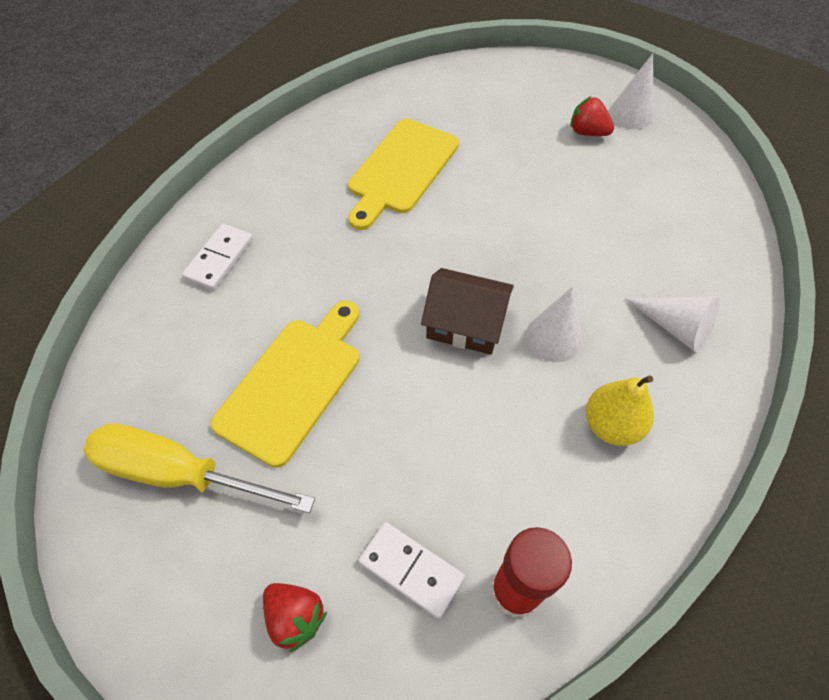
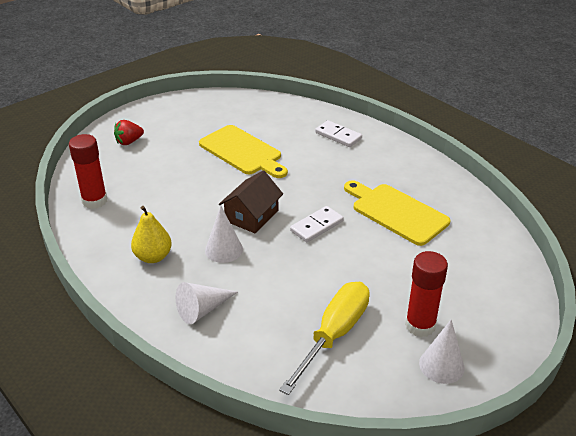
camera: 105 degrees right, 20 degrees down
yellow screwdriver [84,423,315,513] -> yellow screwdriver moved to [279,282,370,395]
white domino [358,522,465,619] -> white domino moved to [290,206,344,242]
red strawberry [570,96,614,136] -> red glue stick [405,251,448,337]

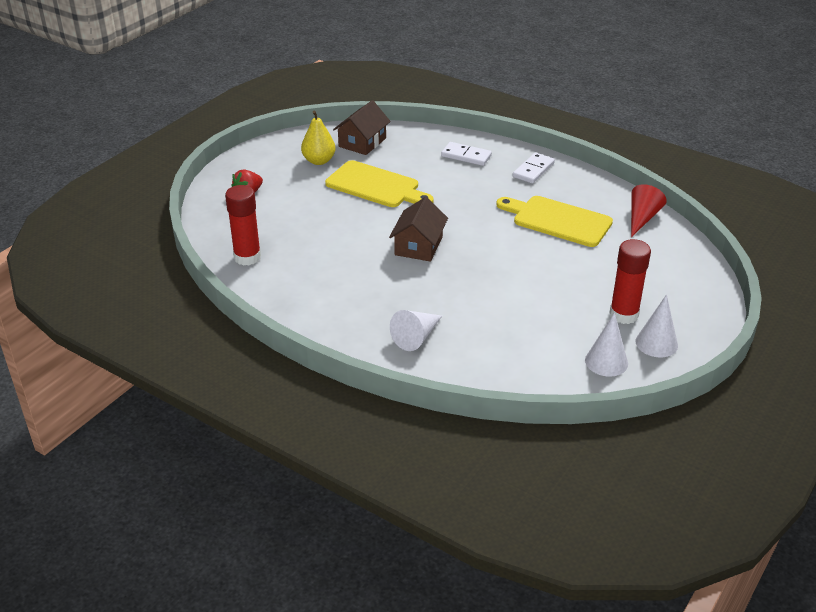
camera: 15 degrees left, 0 degrees up
yellow pear [131,206,172,263] -> yellow pear moved to [301,111,335,165]
white cone [205,206,243,263] -> white cone moved to [585,313,628,377]
yellow screwdriver [279,282,370,395] -> none
white domino [290,206,344,242] -> white domino moved to [513,153,555,184]
none -> brown house [333,100,391,155]
none -> red cone [631,184,667,237]

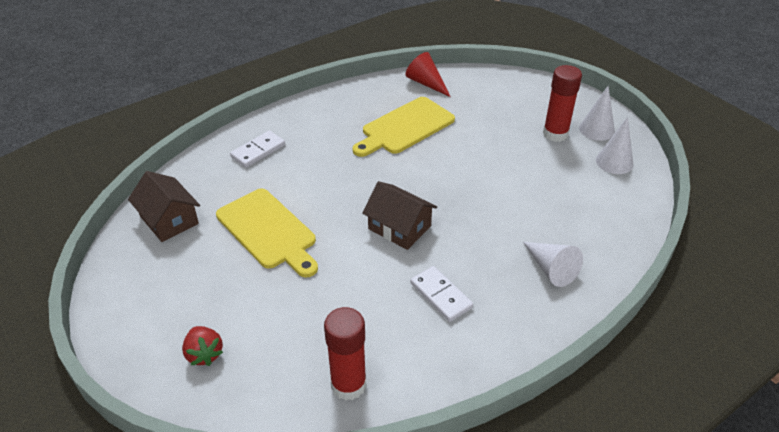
camera: 70 degrees left, 5 degrees up
yellow pear [301,111,335,165] -> none
yellow cutting board [325,160,434,207] -> yellow cutting board turned 90 degrees clockwise [216,188,318,277]
white domino [513,153,555,184] -> white domino moved to [410,266,473,322]

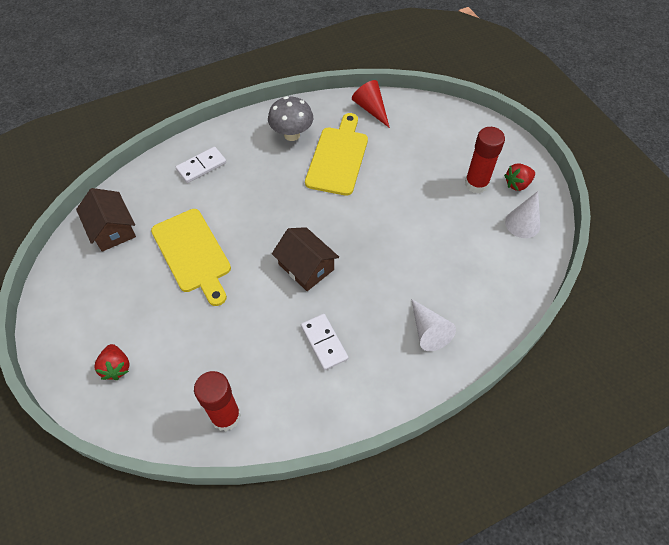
camera: 10 degrees right, 15 degrees up
yellow cutting board [353,97,455,157] -> yellow cutting board turned 135 degrees clockwise [305,113,368,196]
white cone [579,86,615,141] -> red strawberry [504,164,535,191]
none -> grey mushroom [268,96,313,141]

